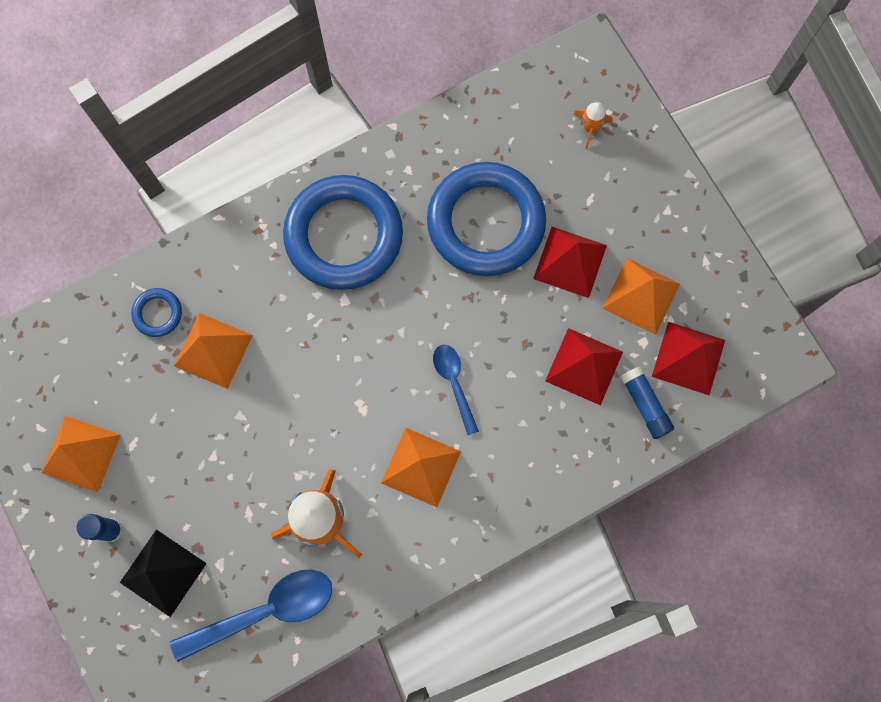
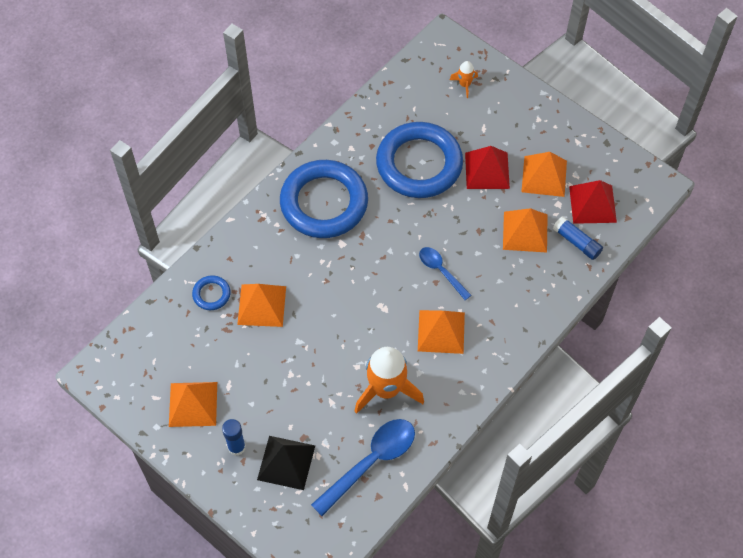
camera: 20 degrees left, 15 degrees down
red pyramid [545,328,623,405] -> orange pyramid [503,208,548,253]

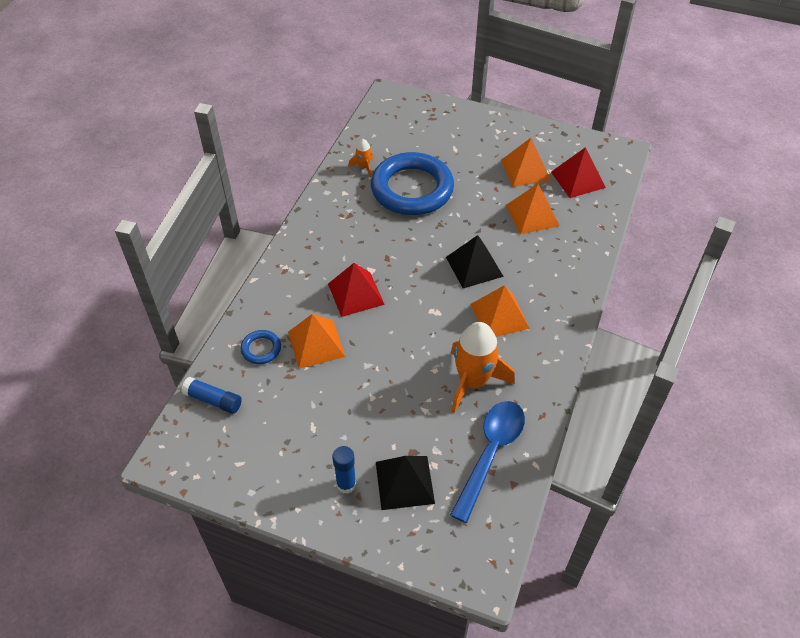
camera: 20 degrees left, 10 degrees down
orange pyramid [169,382,217,427] -> none
blue ring [280,160,368,238] -> none
blue spoon [419,247,471,300] -> black pyramid [446,235,504,288]
orange rocket [450,61,478,98] -> orange rocket moved to [348,139,374,177]
red pyramid [465,146,510,189] -> red pyramid moved to [328,263,385,317]
blue glue stick [553,216,603,260] -> blue glue stick moved to [181,377,242,414]

